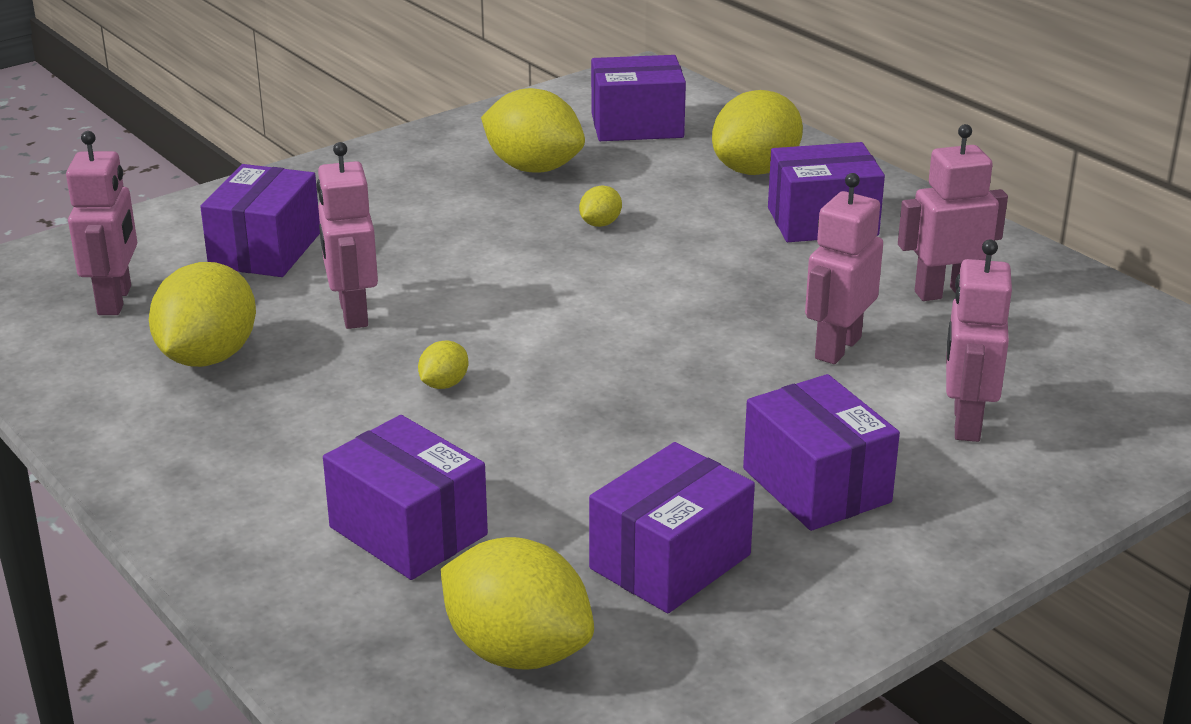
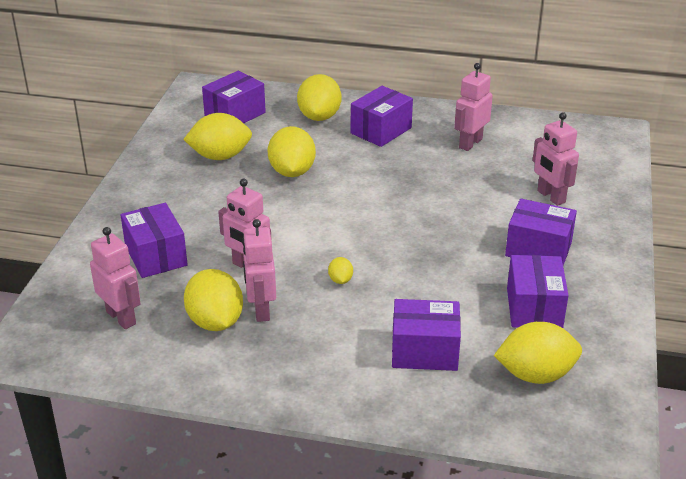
camera: 40 degrees left, 5 degrees up
yellow lemon [579,185,622,227] -> yellow lemon [268,126,316,177], size x2.18
pink robot [805,173,883,364] -> pink robot moved to [242,219,276,322]

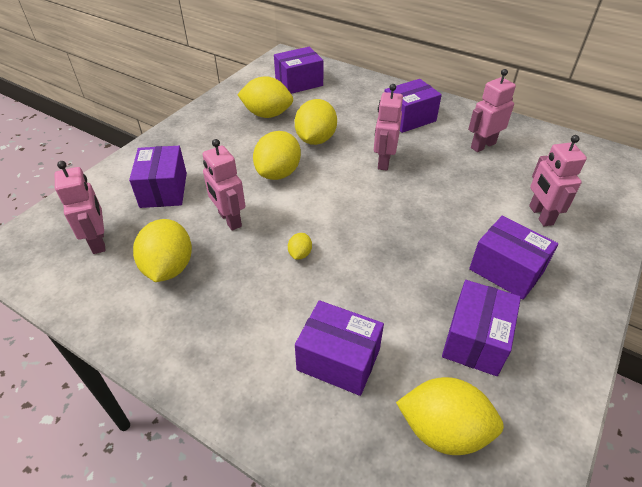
camera: 20 degrees right, 10 degrees up
pink robot [242,219,276,322] -> pink robot moved to [374,84,403,171]
yellow lemon [297,74,341,121] -> yellow lemon moved to [253,131,301,180]

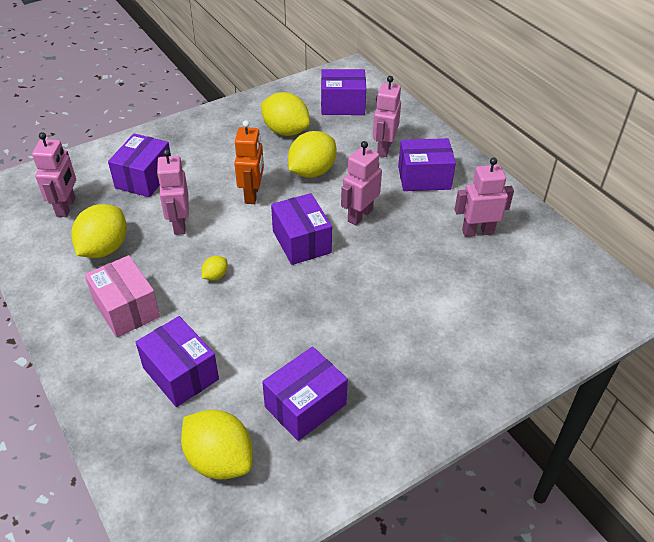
camera: 25 degrees right, 0 degrees up
yellow lemon [253,131,301,180] -> orange robot [234,120,264,204]
purple box [469,216,558,300] -> purple box moved to [271,193,332,265]
pink robot [529,135,587,226] -> pink robot moved to [373,76,401,157]
none -> pink box [85,255,160,338]

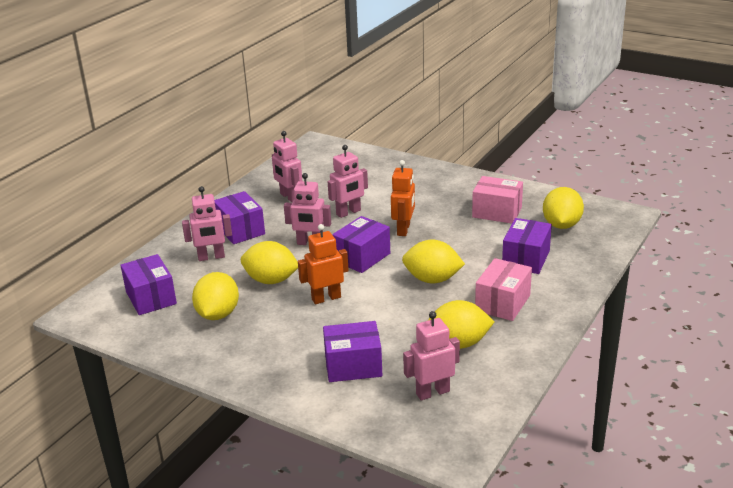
camera: 115 degrees left, 15 degrees down
pink robot [157,149,189,235] -> pink robot moved to [328,145,368,218]
yellow lemon [202,256,228,281] -> yellow lemon [402,240,465,283], size x2.18
purple box [262,347,348,441] -> pink box [472,176,523,224]
none -> orange robot [391,160,415,236]

